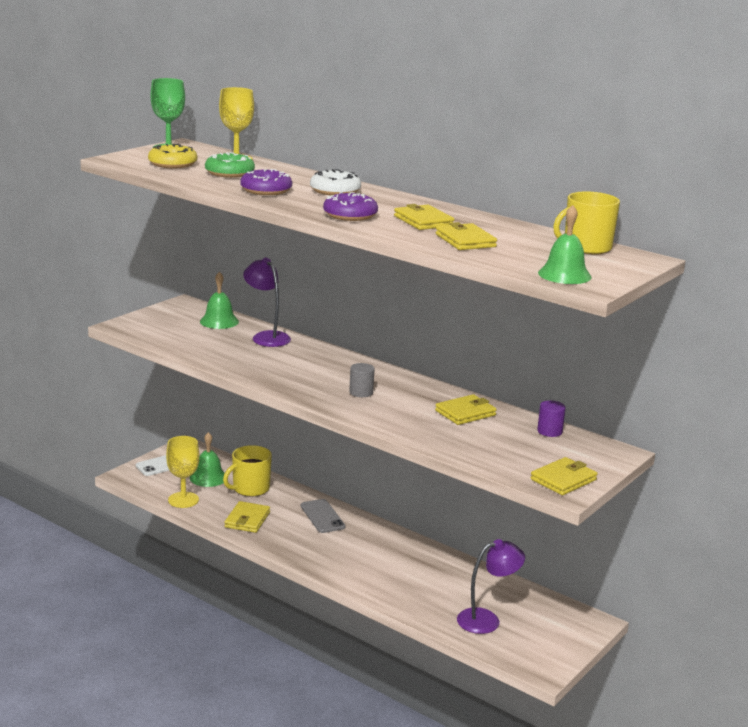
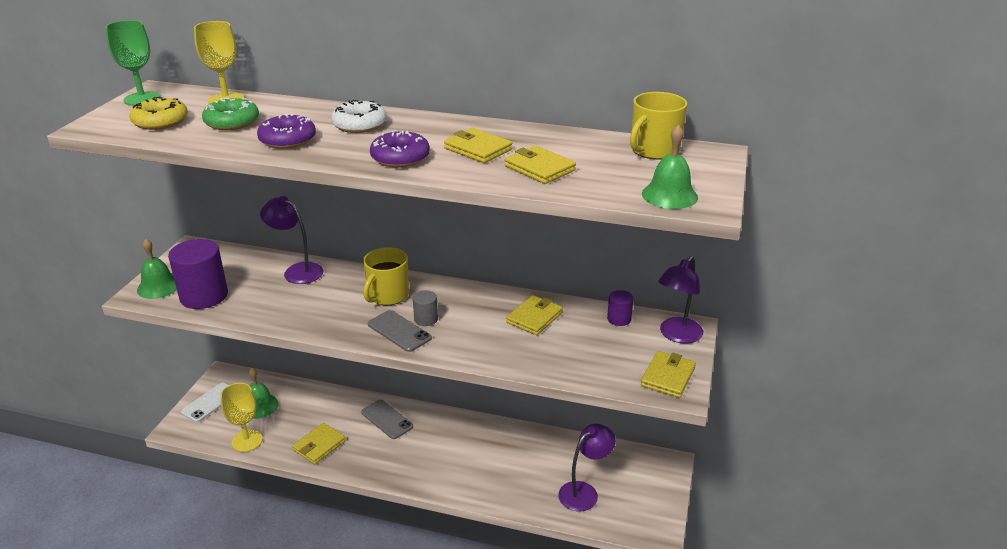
camera: 20 degrees left, 10 degrees up
green bell [200,272,239,329] -> green bell moved to [137,239,177,299]
yellow mug [223,445,272,497] -> yellow mug moved to [363,247,409,305]
yellow wallet [224,501,270,533] -> yellow wallet turned 45 degrees clockwise [292,423,346,464]
none -> purple cylinder [168,239,228,309]
none -> grey phone [368,310,432,352]
none -> purple lamp [658,256,703,344]

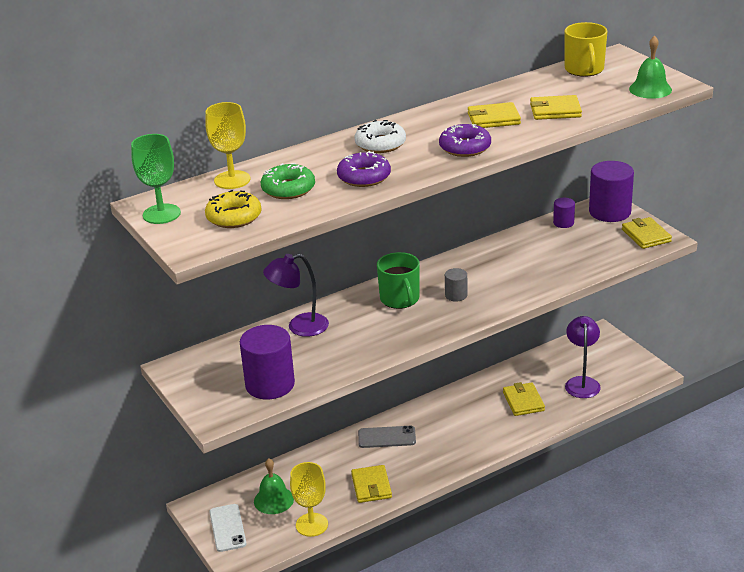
camera: 45 degrees left, 0 degrees up
green bell [137,239,177,299] -> none
yellow mug [363,247,409,305] -> green mug [377,252,420,309]
grey phone [368,310,432,352] -> none
yellow wallet [506,295,563,335] -> yellow wallet moved to [503,382,545,416]
purple lamp [658,256,703,344] -> purple cylinder [589,161,634,222]

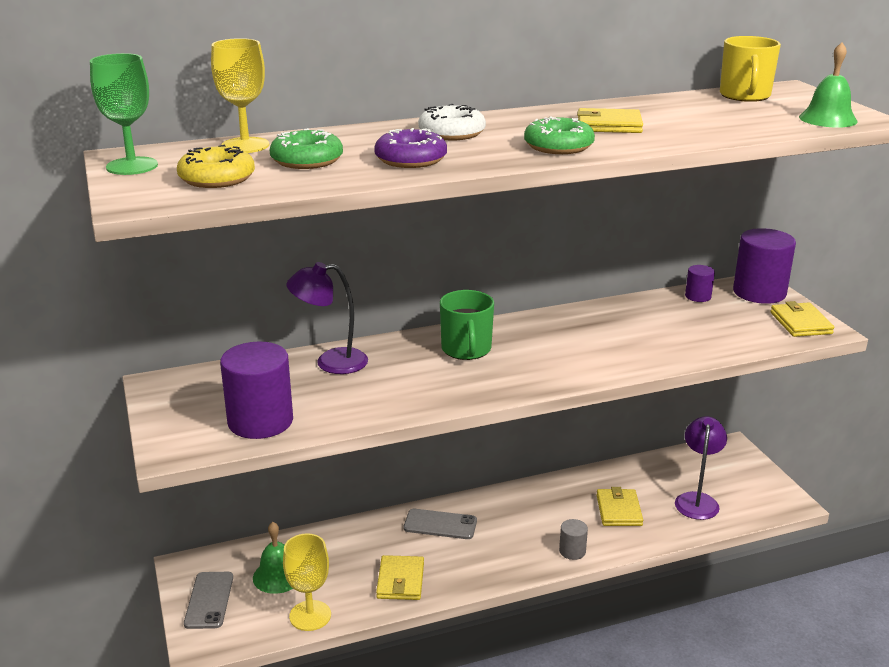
camera: 10 degrees right, 5 degrees down
white phone [209,504,247,552] -> grey phone [184,572,233,629]
purple donut [439,124,491,157] -> green donut [524,116,595,154]
grey cylinder [445,268,468,302] -> grey cylinder moved to [559,519,588,560]
yellow wallet [530,95,582,120] -> none

